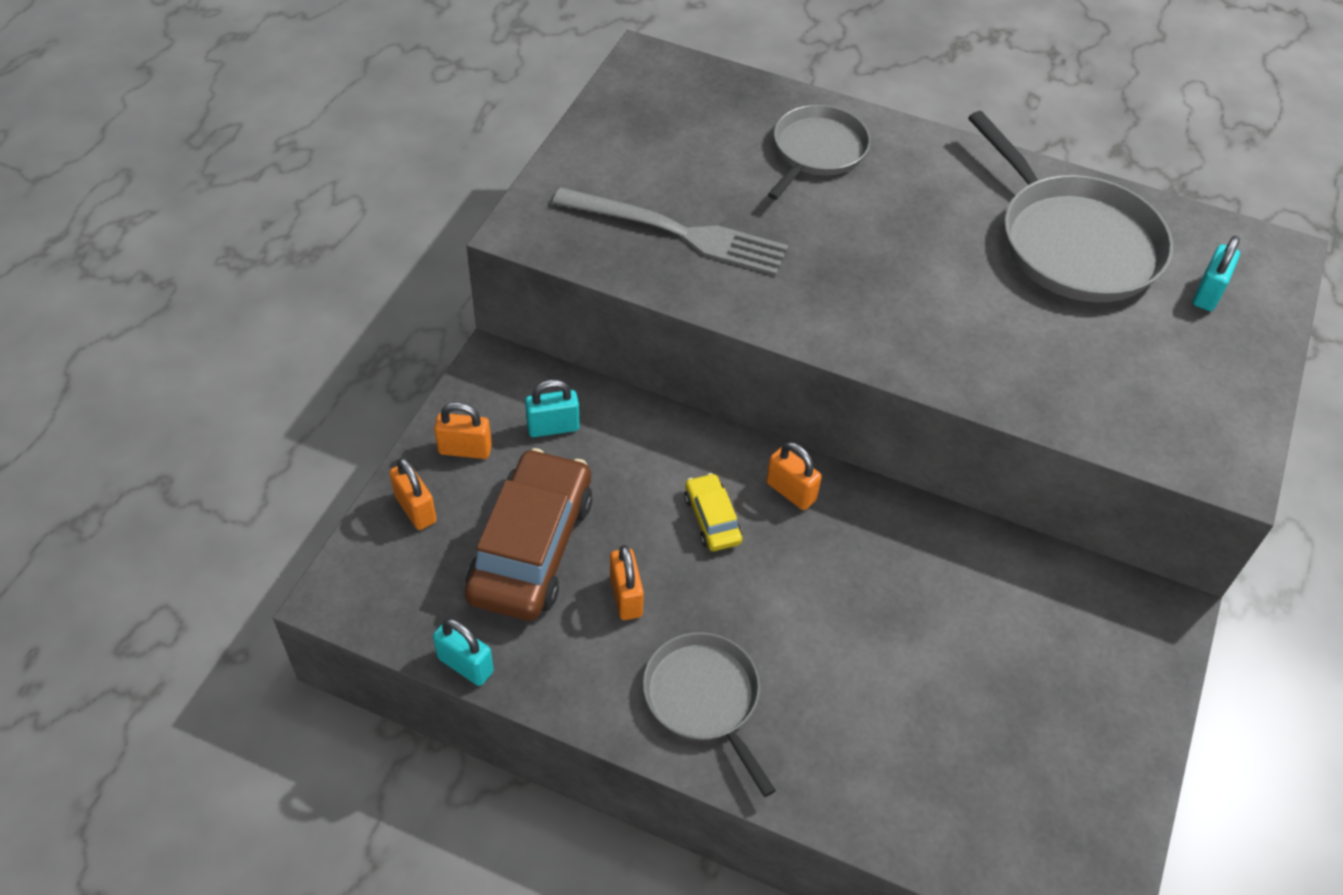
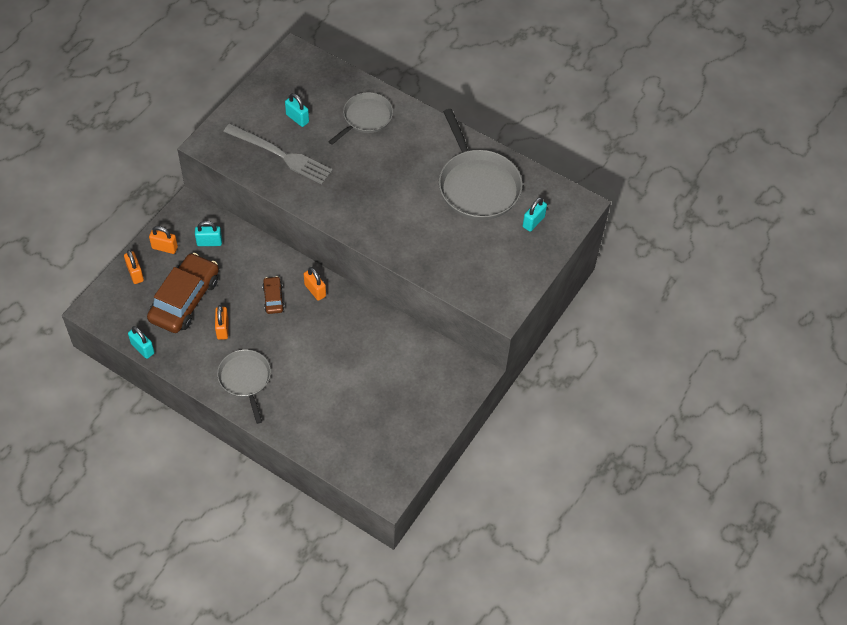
camera: 10 degrees right, 5 degrees up
yellow car [685,473,742,551] -> brown car [262,276,284,314]
none -> turquoise padlock [285,93,309,127]

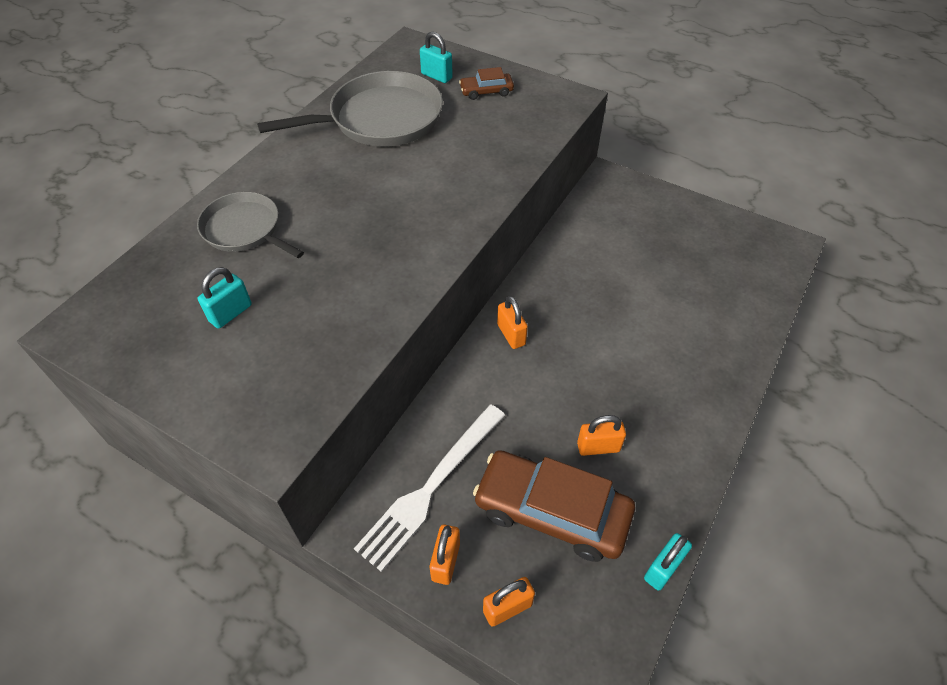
camera: 90 degrees left, 5 degrees down
turquoise padlock [195,221,222,246] -> white fork [354,404,505,572]
grey pan [217,349,271,424] -> none
grey fork [223,123,333,184] -> none
brown car [262,276,284,314] -> brown car moved to [459,67,514,100]
orange padlock [304,267,326,301] -> orange padlock turned 75 degrees counterclockwise [497,296,528,349]

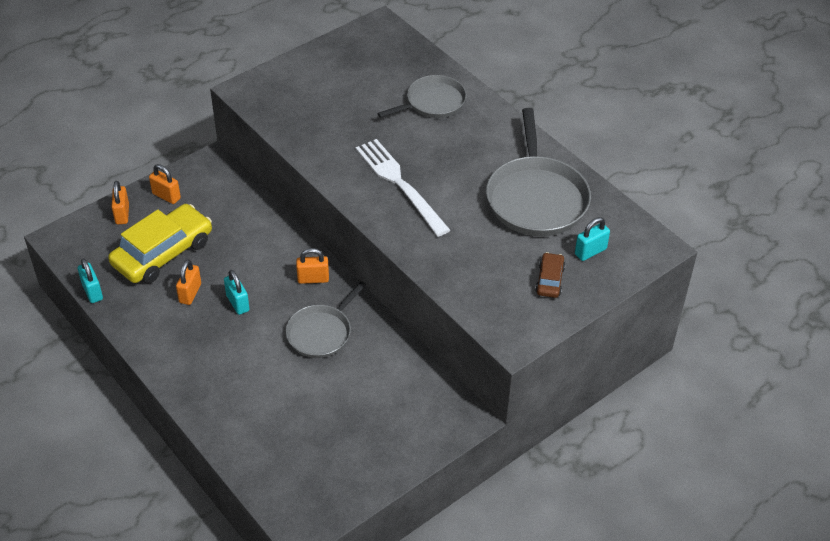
camera: 110 degrees right, 5 degrees down
turquoise padlock [198,267,252,329] -> turquoise padlock moved to [224,270,250,315]
white fork [354,404,505,572] -> white fork moved to [355,139,450,237]
brown car [473,450,635,562] -> yellow car [108,204,212,284]
none -> grey pan [285,281,366,358]

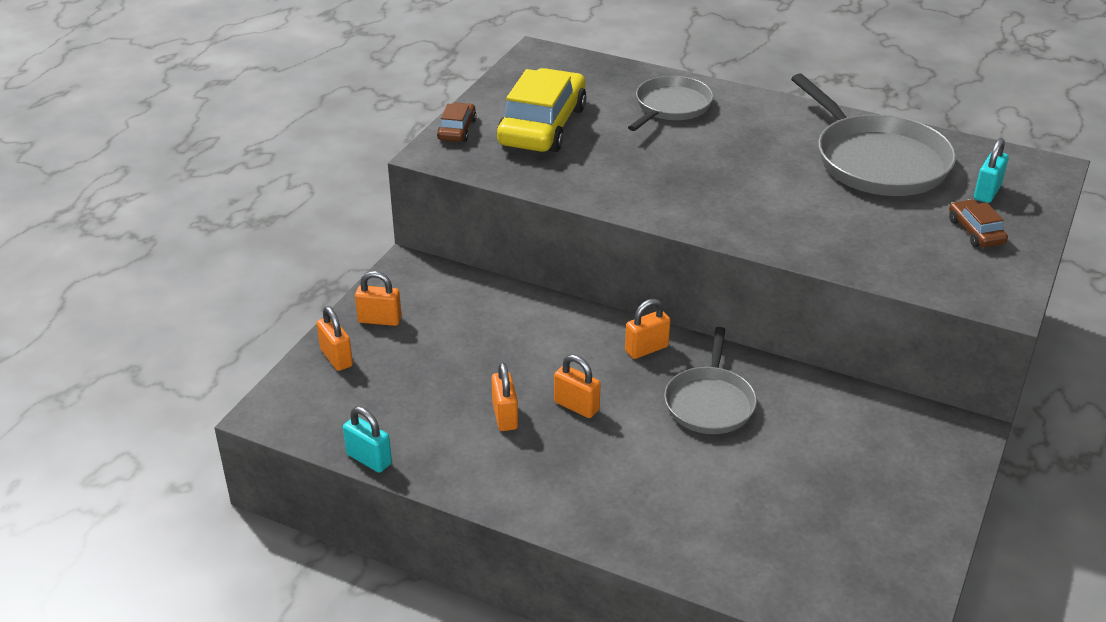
camera: 25 degrees left, 10 degrees down
yellow car [108,204,212,284] -> yellow car moved to [497,68,587,152]
turquoise padlock [224,270,250,315] -> orange padlock [554,355,601,418]
white fork [355,139,450,237] -> none
none -> brown car [437,102,477,142]

